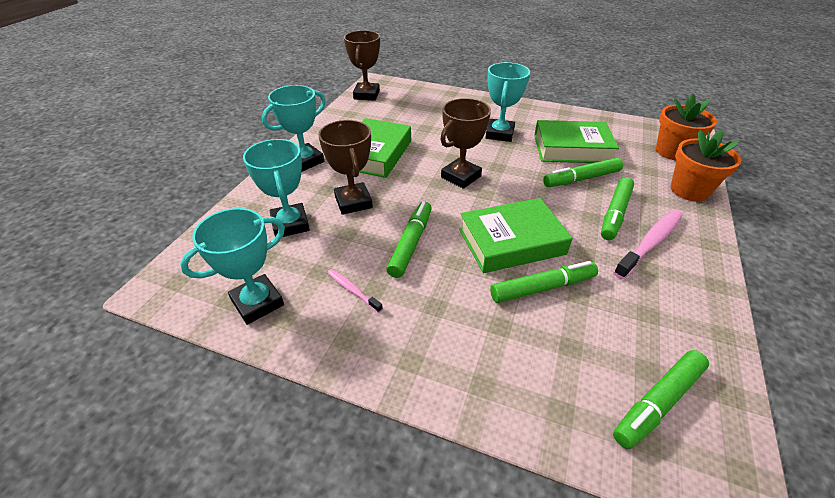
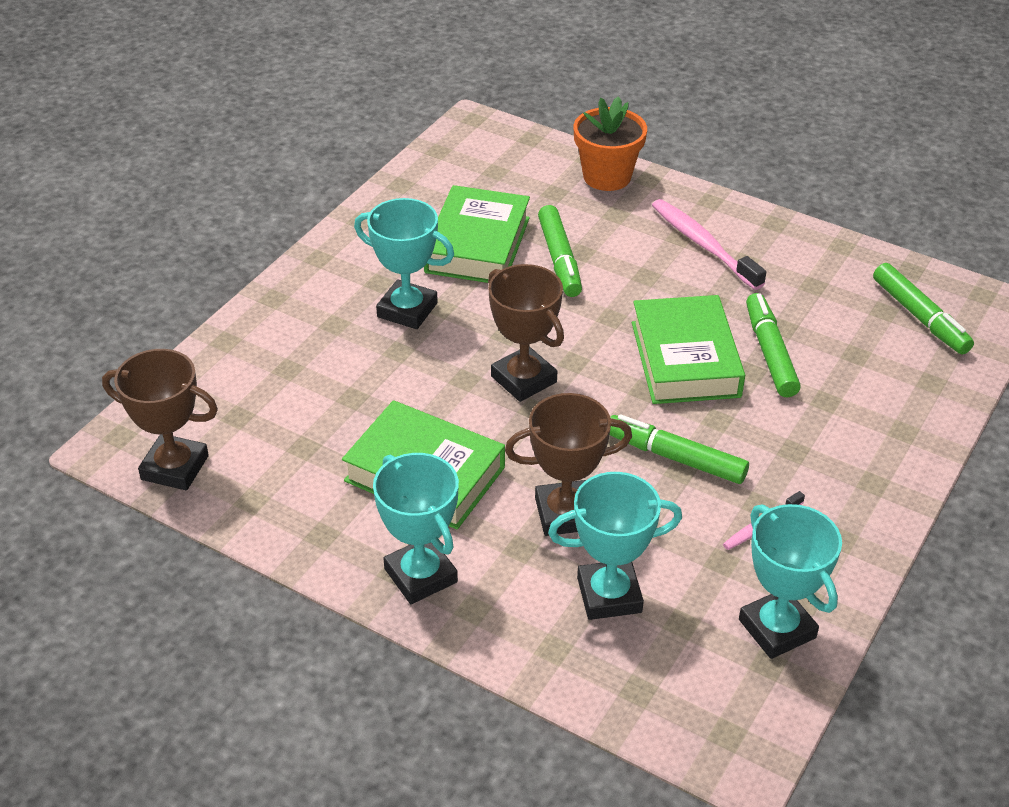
camera: 80 degrees left, 0 degrees up
green marker [601,177,634,240] -> none
orange flower pot [656,94,717,160] -> none

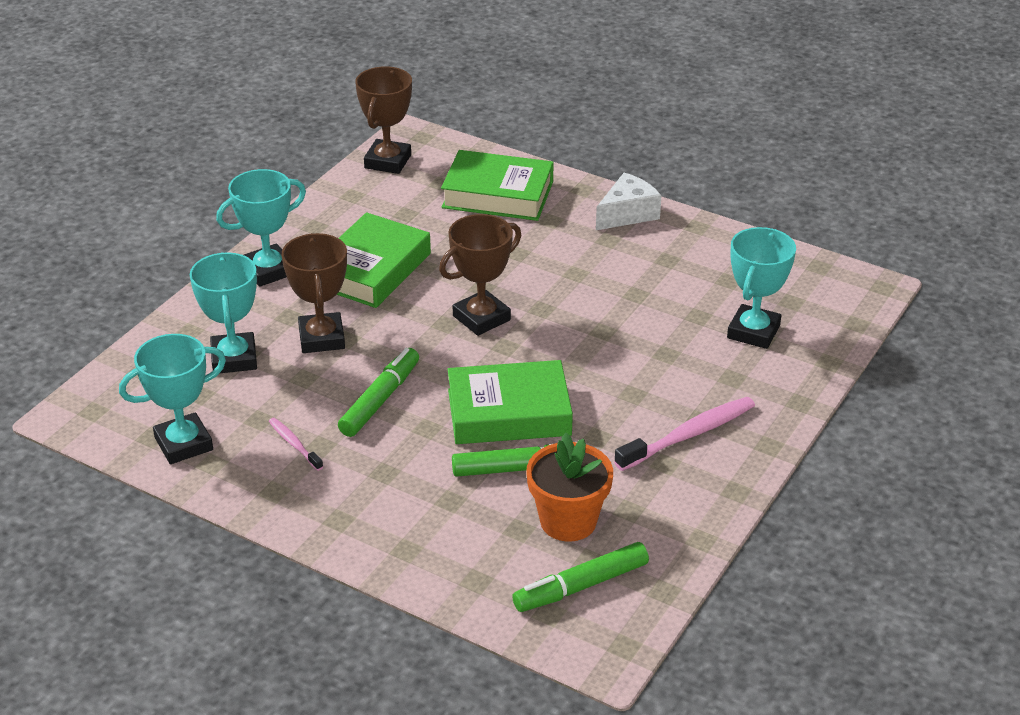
camera: 90 degrees right, 5 degrees down
turquoise trophy [354,198,454,329] -> turquoise trophy moved to [727,227,796,349]
green book [424,185,530,283] -> green book moved to [441,150,554,221]
green marker [538,205,582,297] -> none
orange flower pot [574,96,647,191] -> orange flower pot moved to [526,433,613,542]
none -> white cheese [596,173,662,230]

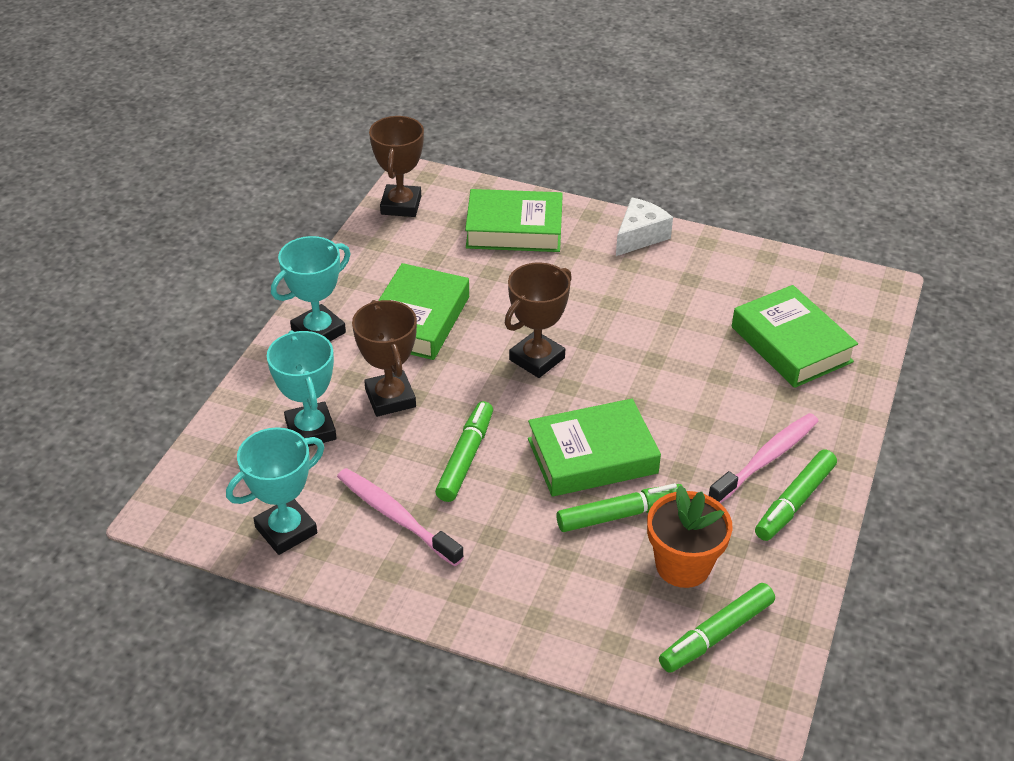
camera: 10 degrees left, 5 degrees up
pink toothbrush [269,418,323,471] -> pink toothbrush [337,468,464,566], size x1.87
turquoise trophy [727,227,796,349] -> green book [732,285,858,388]
none -> green marker [755,450,837,541]

